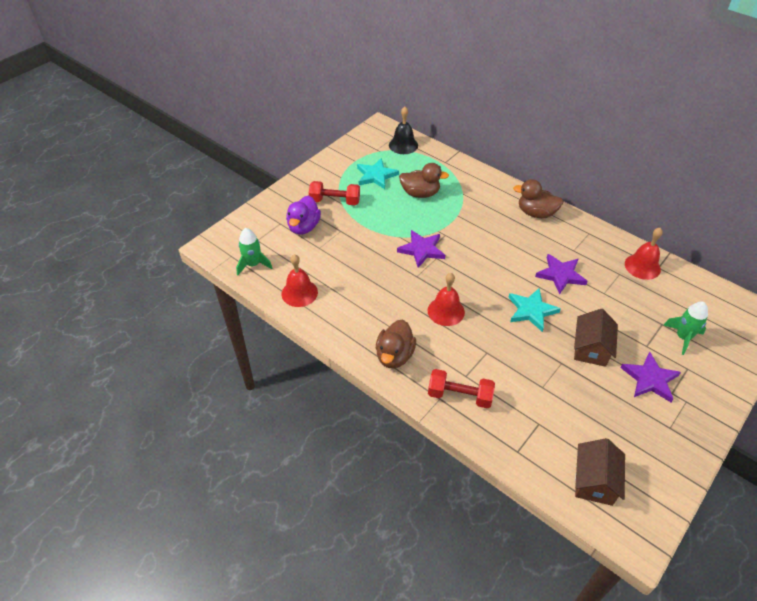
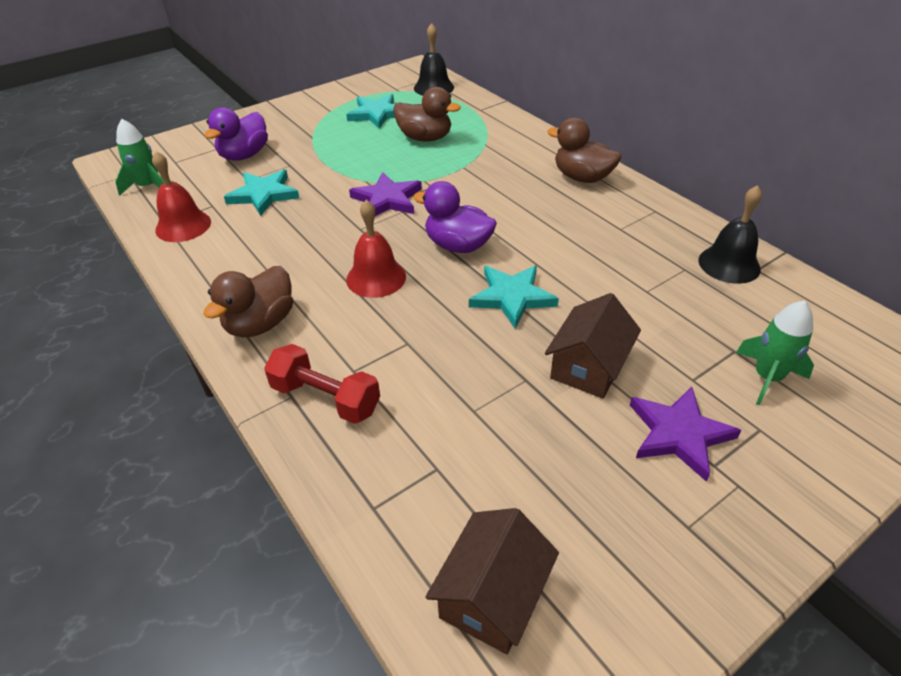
camera: 15 degrees right, 5 degrees down
red dumbbell [309,181,360,205] -> none
purple star [535,254,588,294] -> none
red bell [625,228,663,280] -> black bell [698,185,762,284]
none -> turquoise star [224,169,299,216]
none -> purple duck [413,181,497,253]

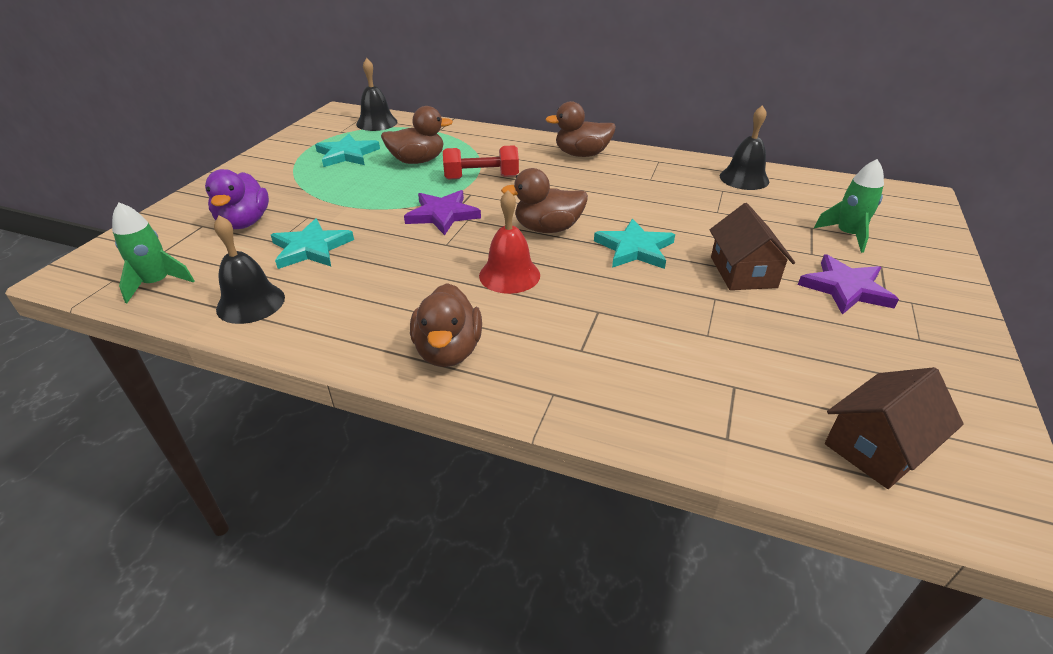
camera: 35 degrees left, 5 degrees down
red bell [152,151,211,242] -> black bell [214,215,285,324]
red dumbbell [264,344,380,424] -> red dumbbell moved to [443,145,519,180]
purple duck [413,181,497,253] -> brown duck [501,168,588,233]
brown house [425,508,559,654] -> brown house turned 60 degrees clockwise [825,367,964,489]

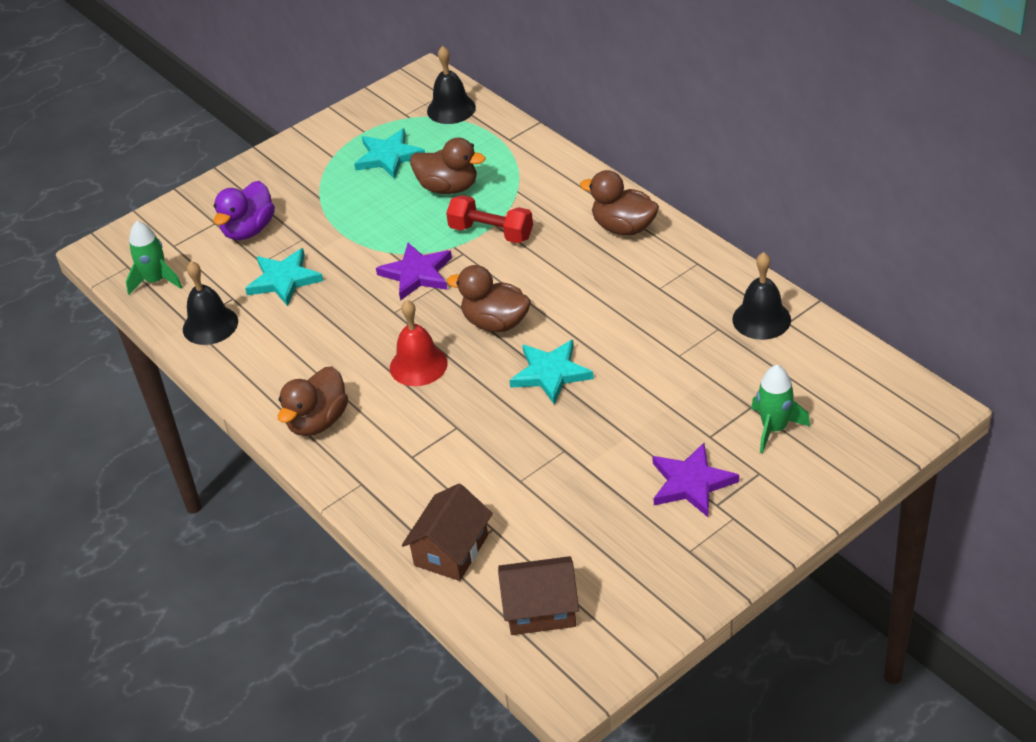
camera: 35 degrees right, 5 degrees up
brown house [710,203,795,290] -> brown house moved to [402,484,493,581]

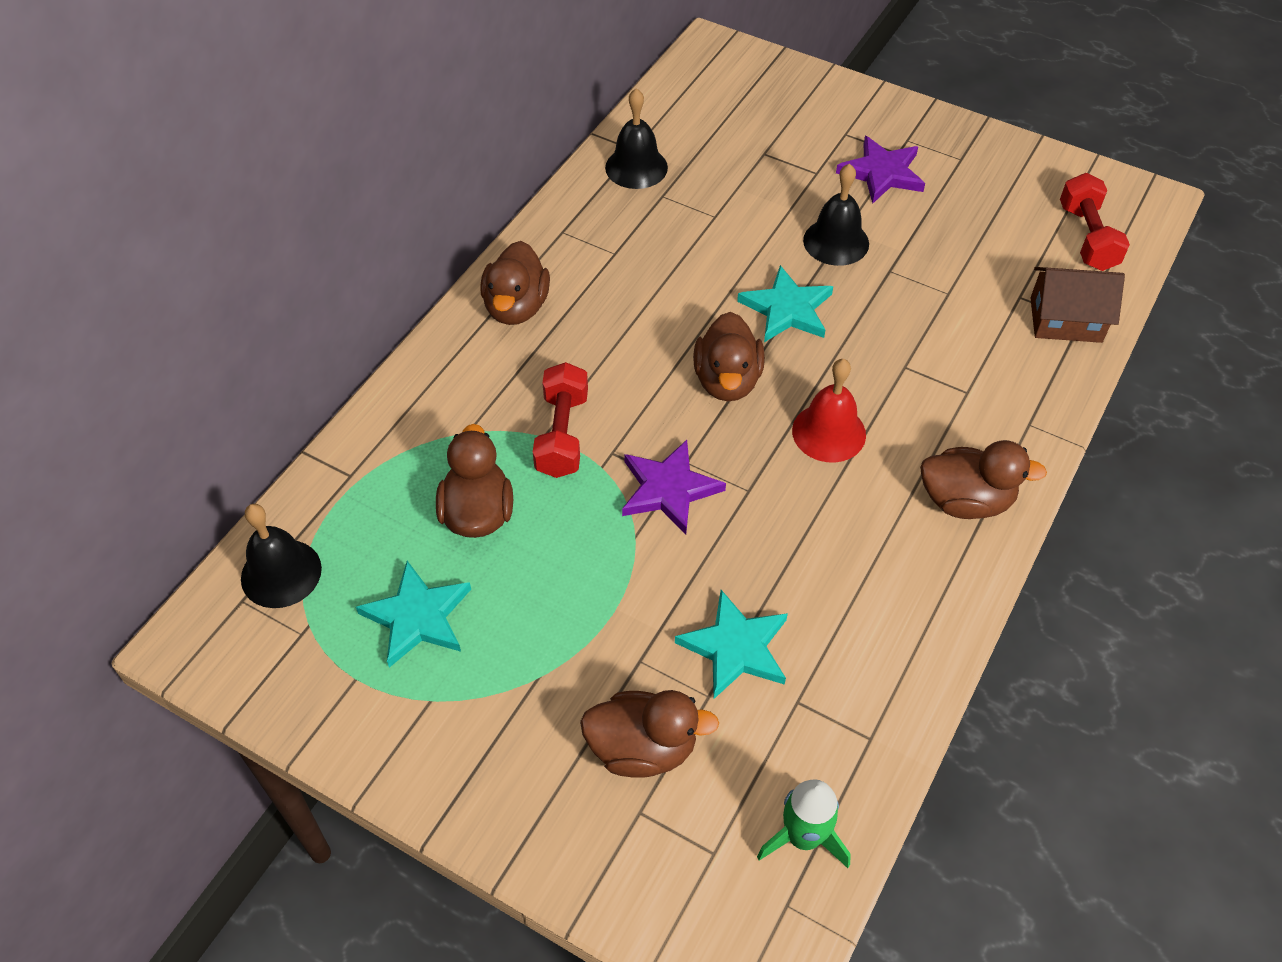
camera: 115 degrees left, 10 degrees up
black bell [183,261,238,345] -> black bell moved to [803,164,869,266]
purple duck [213,181,275,240] -> brown duck [580,690,719,777]
brown house [498,556,579,635] -> red dumbbell [1060,173,1130,271]
green rocket [751,365,810,453] -> none

